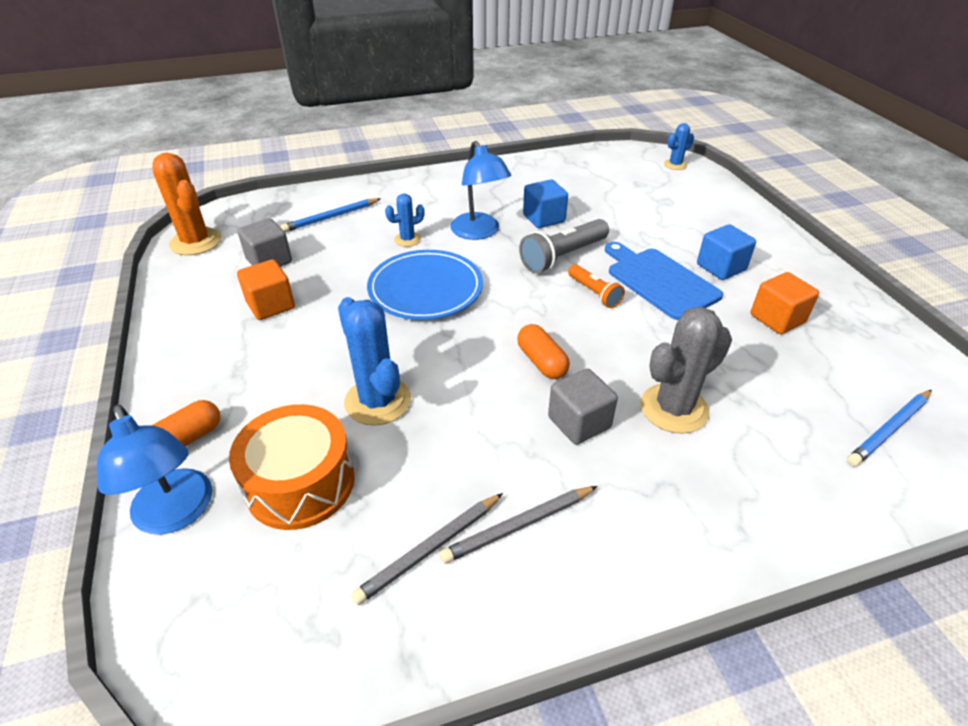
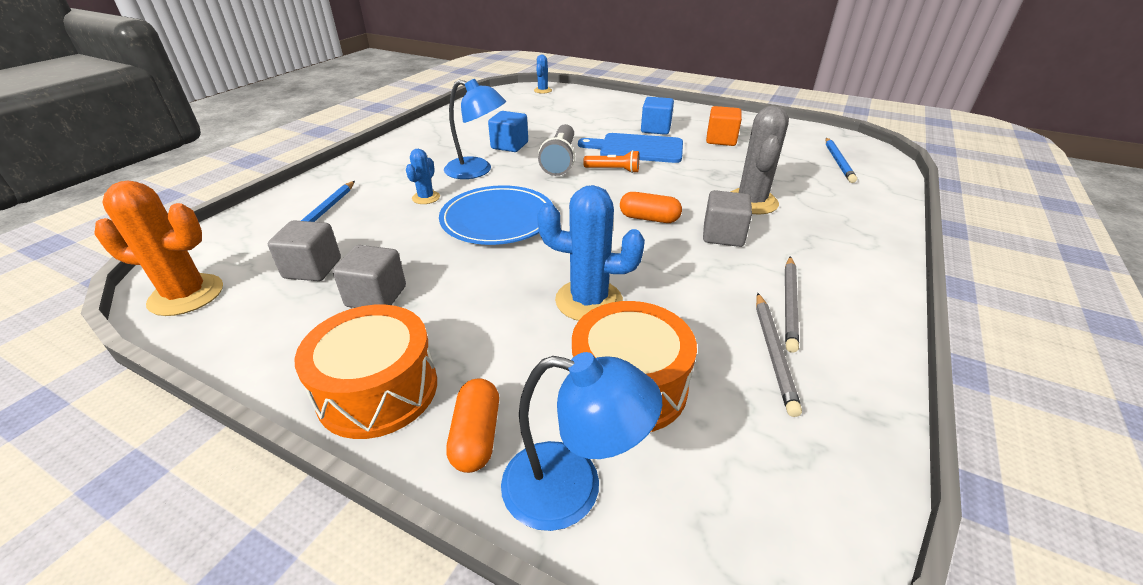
camera: 45 degrees left, 5 degrees down
orange cube [237,260,295,320] -> grey cube [332,245,406,308]
none -> orange drum [295,305,437,439]

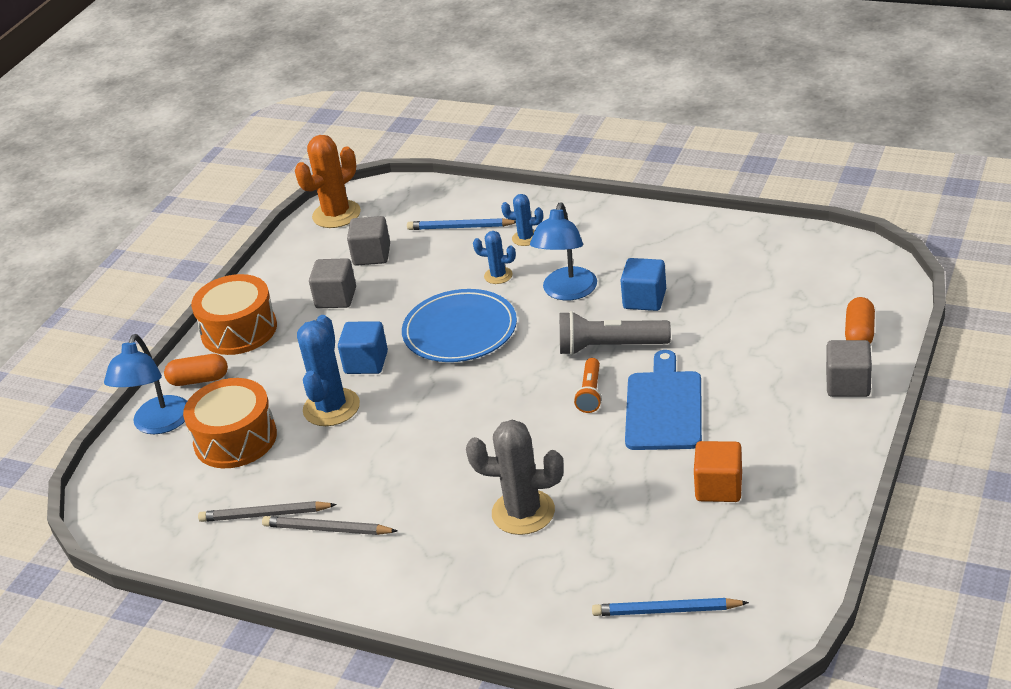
camera: 90 degrees right, 0 degrees up
orange cactus [94,181,223,316] -> orange cactus turned 45 degrees clockwise [295,135,361,228]
blue cactus [534,55,552,93] -> blue cactus moved to [501,194,543,246]
orange capsule [620,192,682,223] -> orange capsule moved to [845,297,875,344]
blue cube [641,97,674,135] -> blue cube moved to [338,321,388,374]
grey cube [703,190,752,247] -> grey cube moved to [826,340,872,397]

